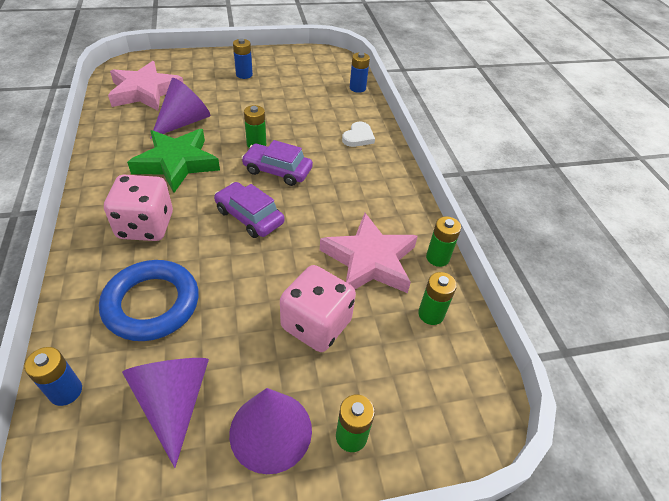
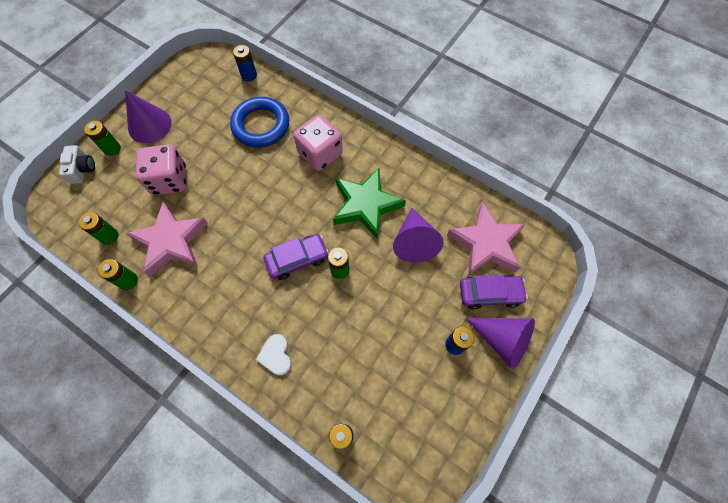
camera: 140 degrees right, 20 degrees up
purple cone [122,358,209,468] -> purple cone moved to [466,318,535,369]
purple car [214,182,285,238] -> purple car moved to [460,275,528,309]
none -> white camera [59,145,95,184]

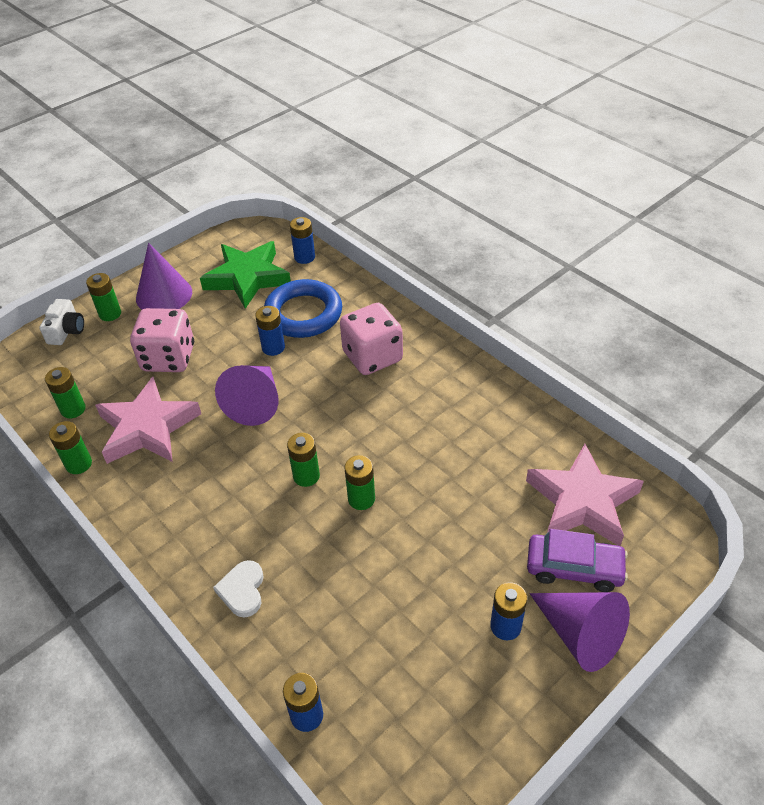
camera: 15 degrees right, 20 degrees down
purple car [264,234,329,280] -> green battery [287,433,320,487]
green star [333,168,406,239] -> green star moved to [200,241,291,309]
purple cone [393,207,444,263] -> purple cone moved to [215,365,278,426]
none -> blue battery [255,306,285,356]

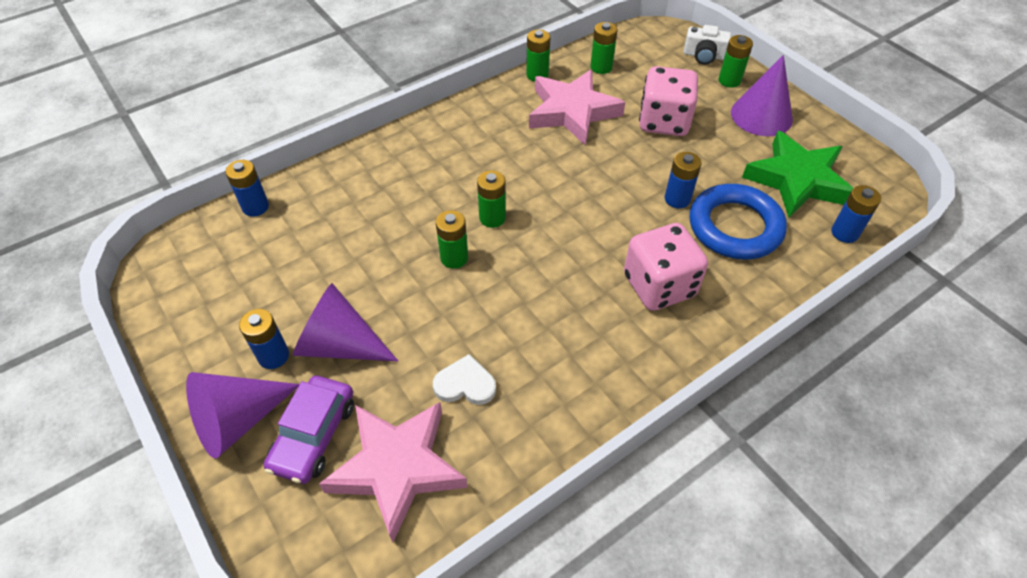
camera: 95 degrees right, 5 degrees up
white heart [213,560,264,618] -> white heart moved to [433,354,496,405]
purple cone [215,365,278,426] -> purple cone moved to [293,283,398,361]

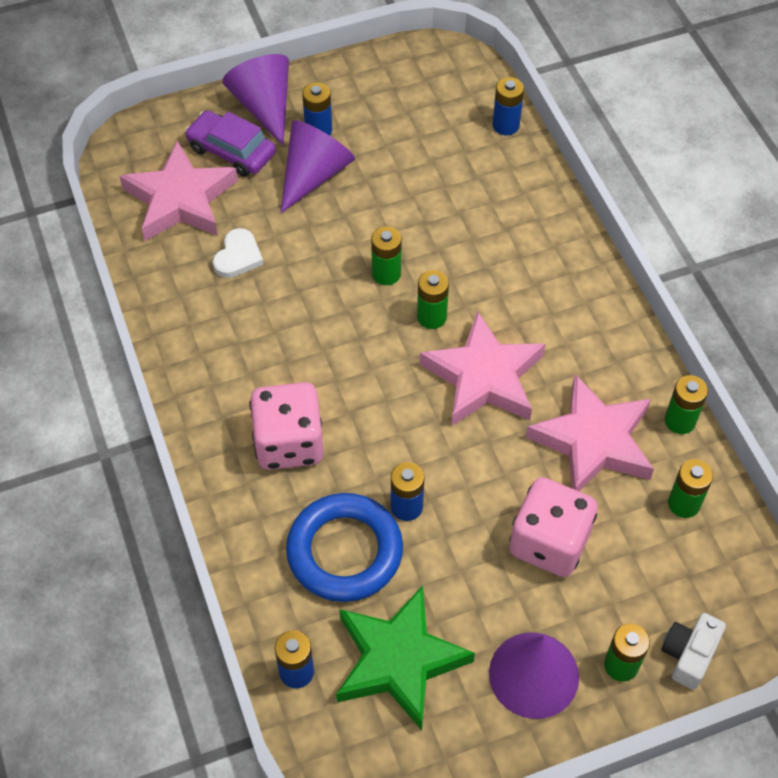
camera: 105 degrees right, 5 degrees up
none -> pink star [420,311,546,426]

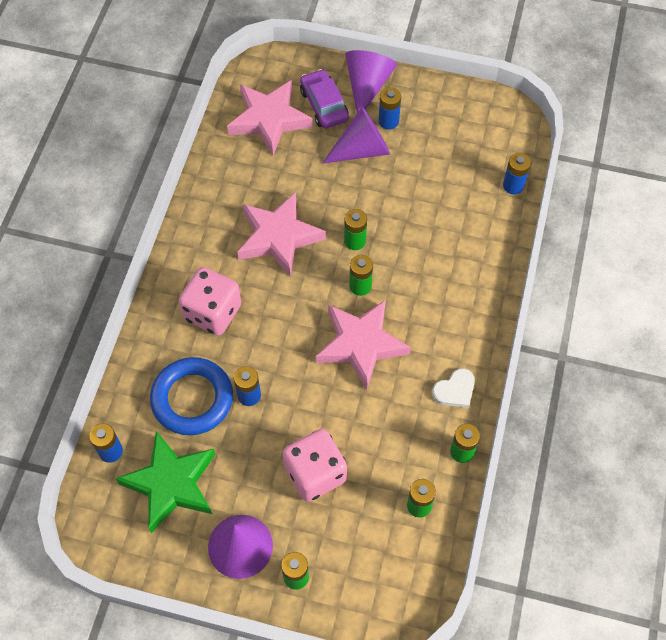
camera: 35 degrees right, 5 degrees up
white heart [213,228,264,278] -> white heart moved to [432,369,475,408]
pink star [526,374,654,492] -> pink star moved to [237,192,326,277]
white camera [661,613,726,690] -> none

